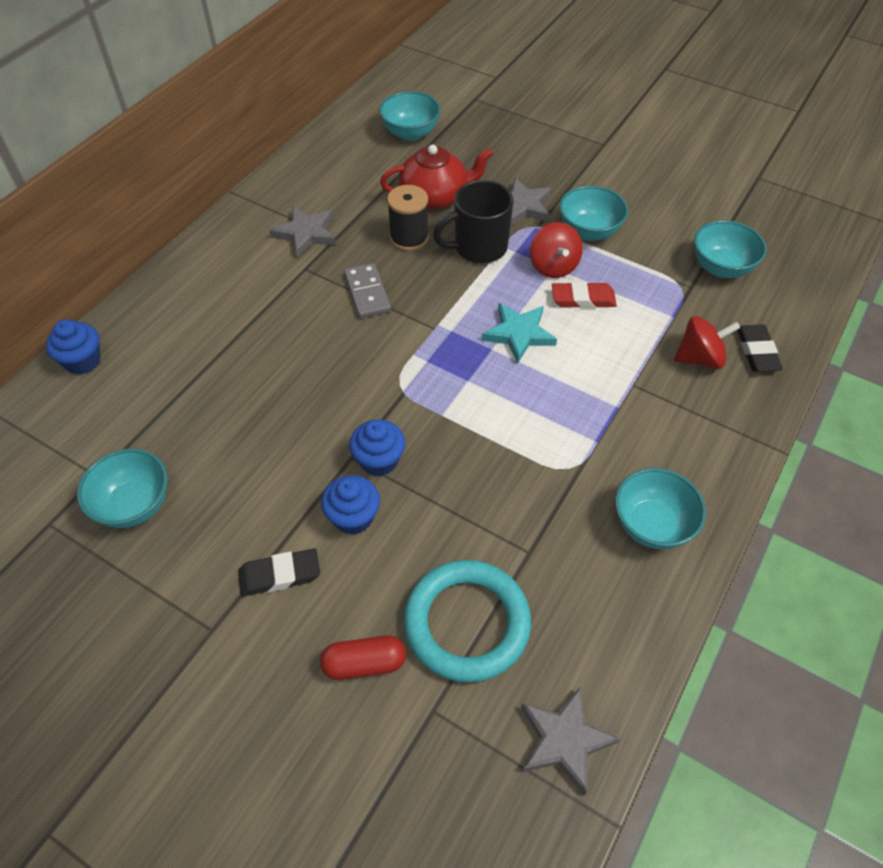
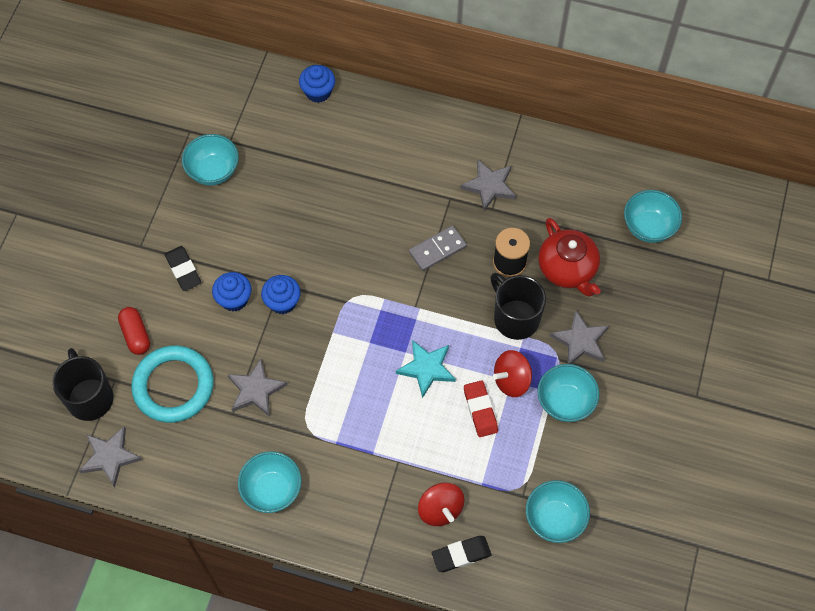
camera: 75 degrees right, 10 degrees up
none -> black mug [52,348,114,421]
none -> grey star [227,359,287,417]

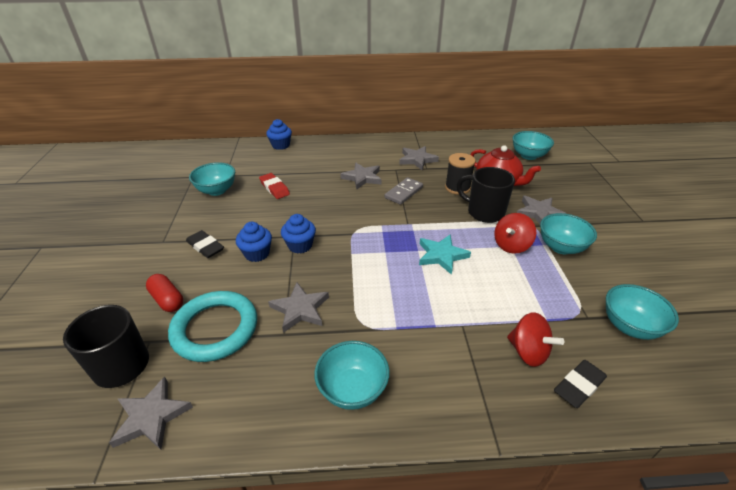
camera: 20 degrees left, 25 degrees down
red eraser [464,380,498,437] -> red eraser moved to [259,173,290,199]
none -> grey star [340,163,382,190]

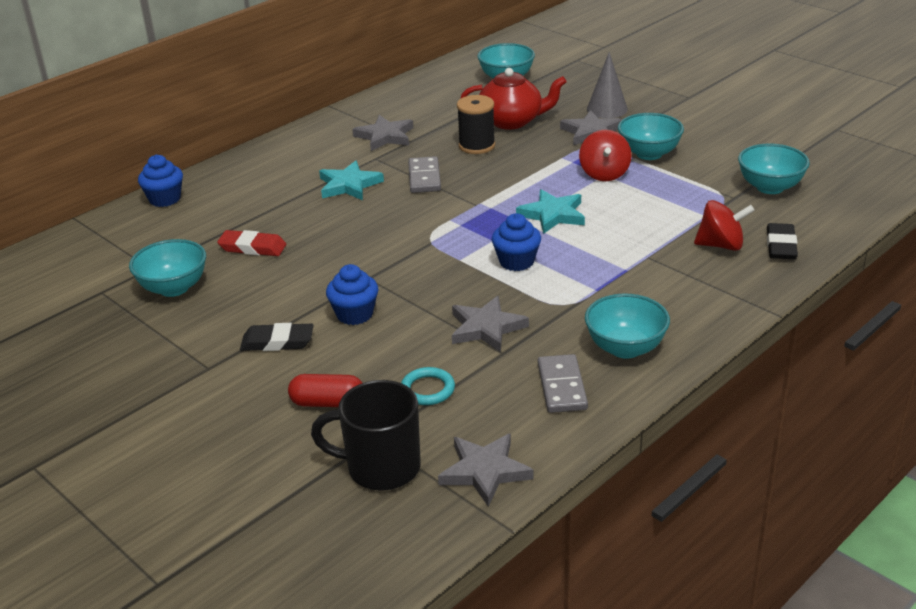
camera: 40 degrees left, 5 degrees down
turquoise ring [168,291,257,362] -> turquoise ring [401,367,455,405], size x0.47
blue cupcake [281,214,316,254] -> blue cupcake moved to [492,213,541,271]
grey star [340,163,382,190] -> turquoise star [319,160,384,200]
black mug [456,167,515,223] -> none
none -> grey domino [538,354,588,413]
none -> grey cone [587,52,628,118]

